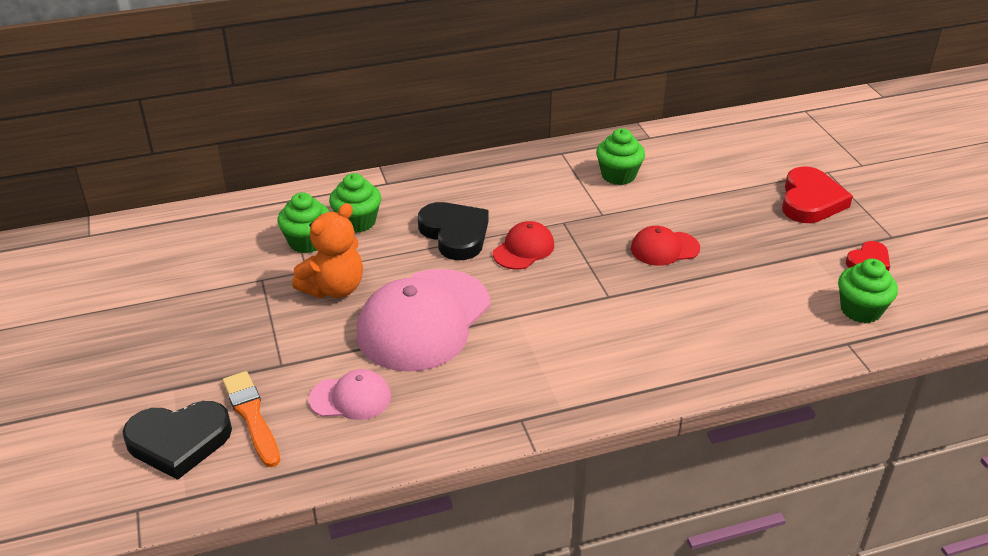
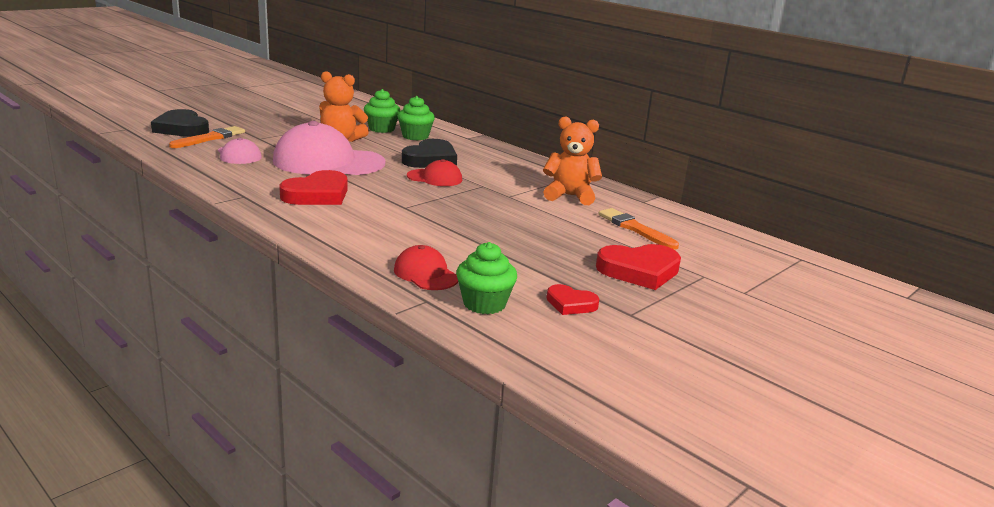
camera: 60 degrees right, 15 degrees down
green cupcake [596,128,645,185] -> orange teddy bear [543,116,602,205]
red cap [631,226,700,266] -> red cap moved to [394,245,458,290]
none -> red heart [279,170,348,205]
none -> orange brush [598,208,679,250]

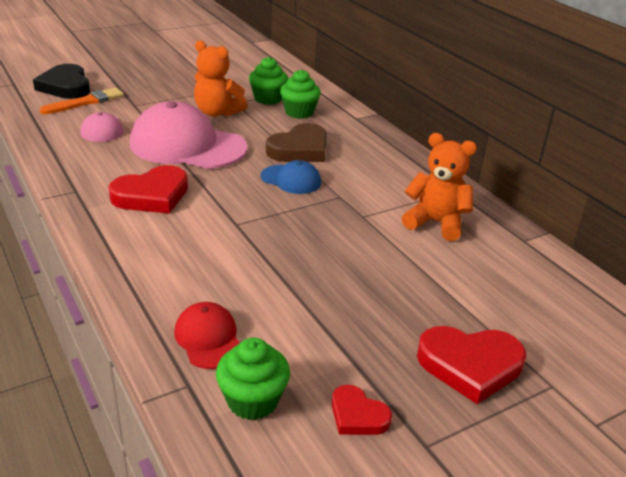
camera: 15 degrees right, 10 degrees up
black heart [402,139,457,168] -> brown heart [266,123,327,162]
red cap [407,159,462,186] -> blue cap [261,160,321,194]
orange brush [598,208,679,250] -> none

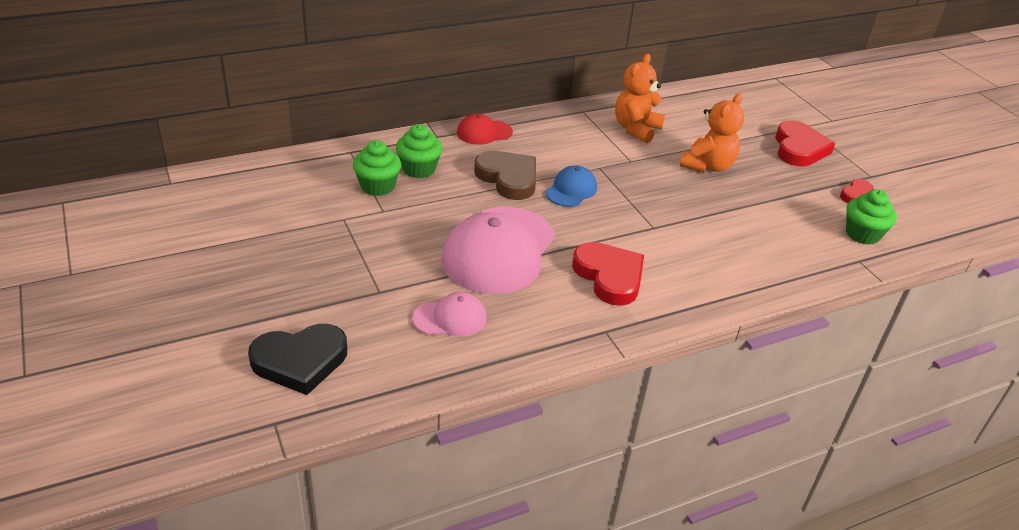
camera: 85 degrees left, 5 degrees up
orange brush [39,88,124,114] -> none
red cap [174,302,240,369] -> red cap moved to [457,114,513,145]
orange teddy bear [194,40,248,117] -> orange teddy bear moved to [680,93,744,173]

